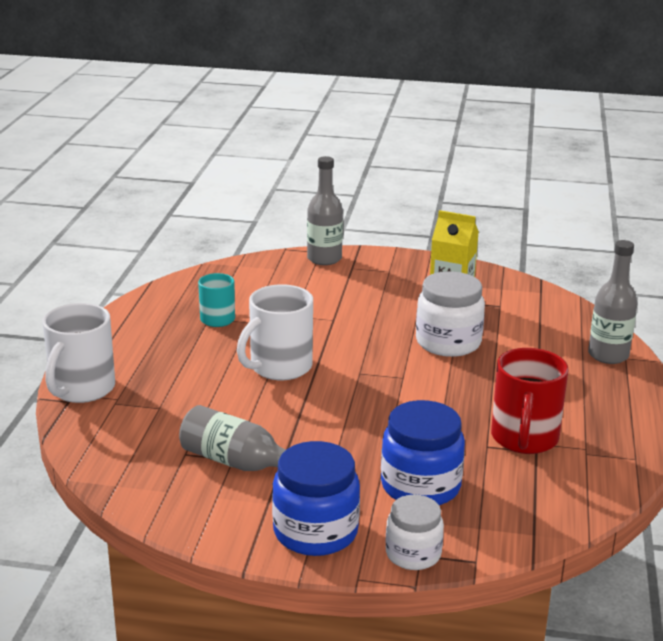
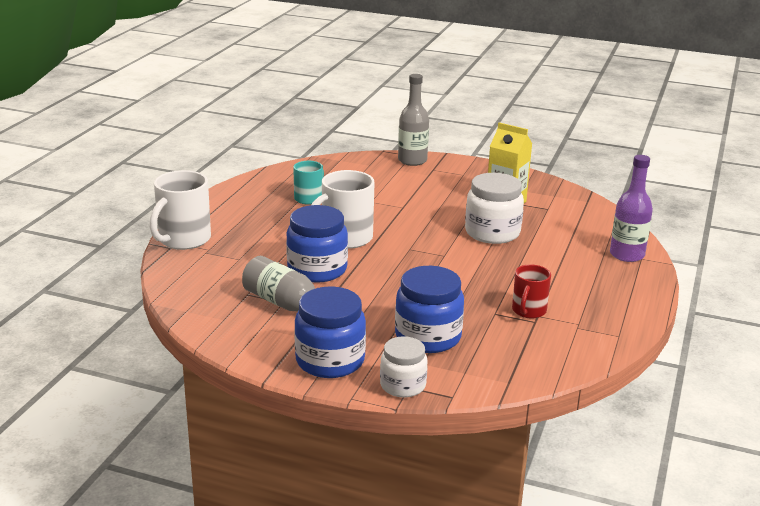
camera: 10 degrees right, 0 degrees up
red mug [491,348,569,454] -> red mug [512,264,551,319], size x0.61
grey bottle [588,240,638,364] -> purple bottle [610,155,653,262]
none -> blue jar [286,205,348,283]

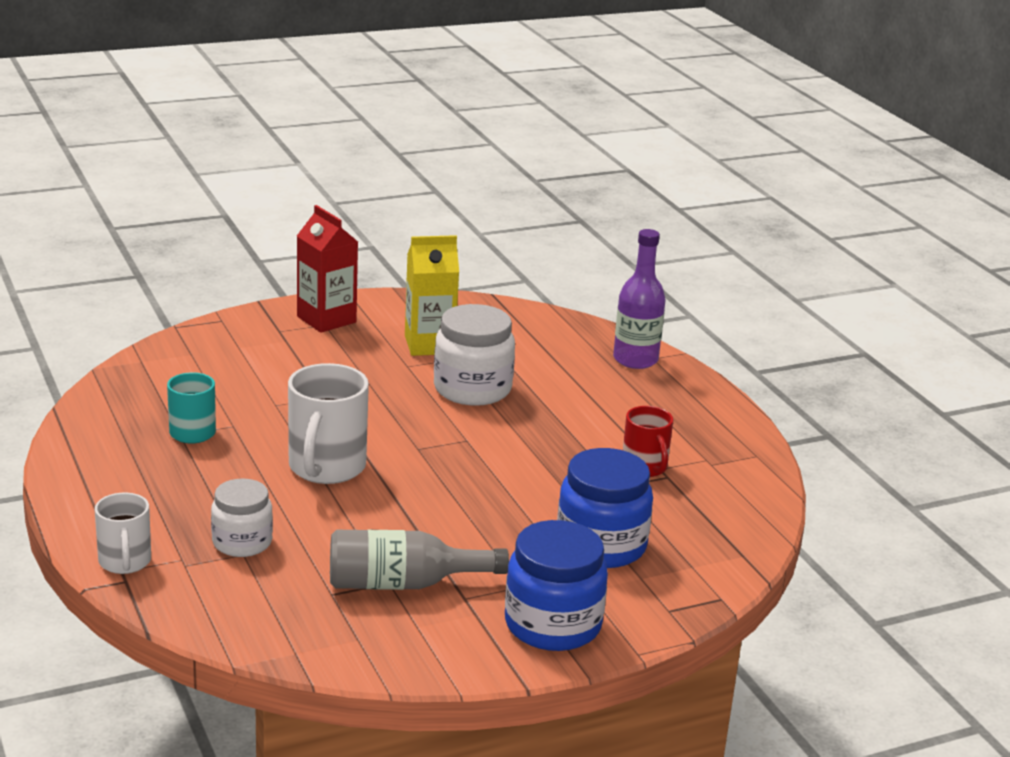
camera: 45 degrees left, 0 degrees up
white mug [150,170,211,250] -> white mug [95,493,151,574], size x0.61
blue jar [286,205,348,283] -> none
white jar [380,336,427,398] -> white jar moved to [211,479,273,557]
grey bottle [398,74,429,166] -> none
none -> red carton [297,205,358,333]

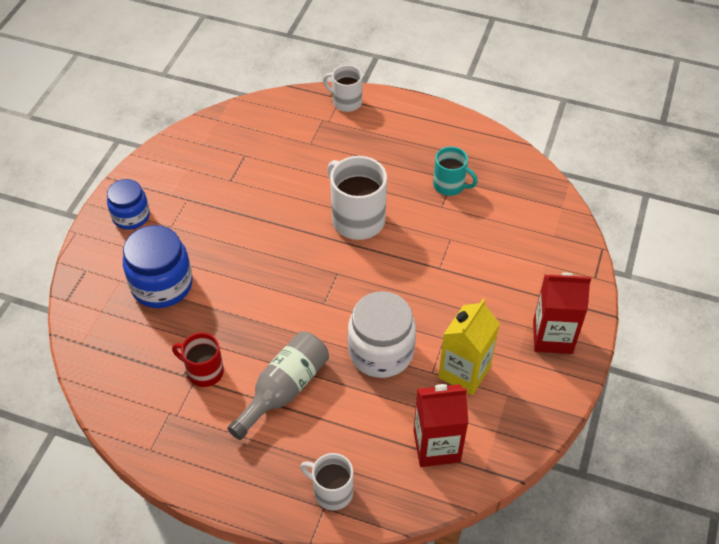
camera: 135 degrees right, 25 degrees up
white jar [211,479,273,557] -> none
grey bottle [330,530,509,590] -> grey bottle moved to [227,331,329,440]
blue jar [505,520,608,651] -> blue jar [107,179,150,230], size x0.64
purple bottle [613,229,666,369] -> white mug [300,453,353,510]
none -> red carton [414,384,468,467]

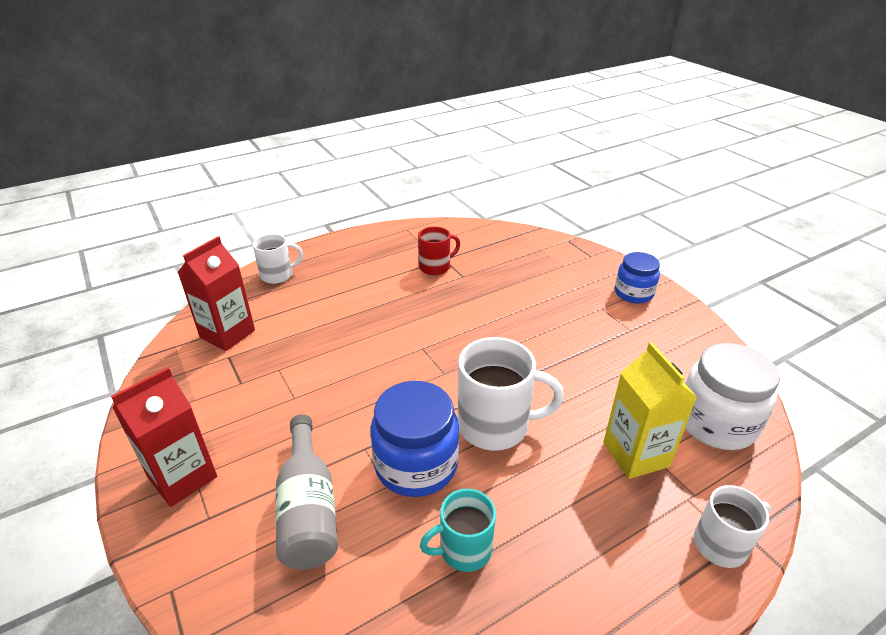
camera: 130 degrees right, 15 degrees down
blue jar [123,225,193,308] -> blue jar moved to [370,381,459,497]
grey bottle [227,331,329,440] -> grey bottle moved to [275,414,338,570]
white jar [348,291,416,378] -> white jar moved to [685,343,780,450]
yellow carton [438,299,500,395] -> yellow carton moved to [603,342,697,479]

